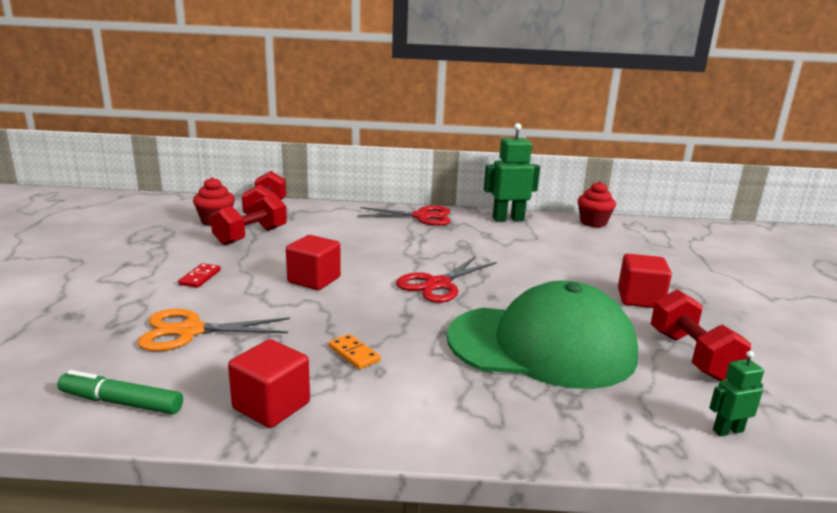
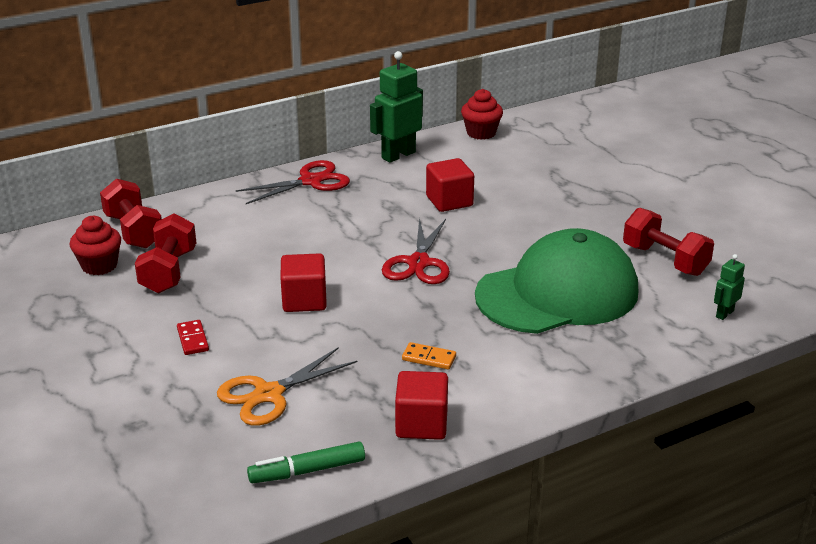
camera: 30 degrees left, 10 degrees up
red cube [618,254,672,308] -> red cube moved to [426,158,474,212]

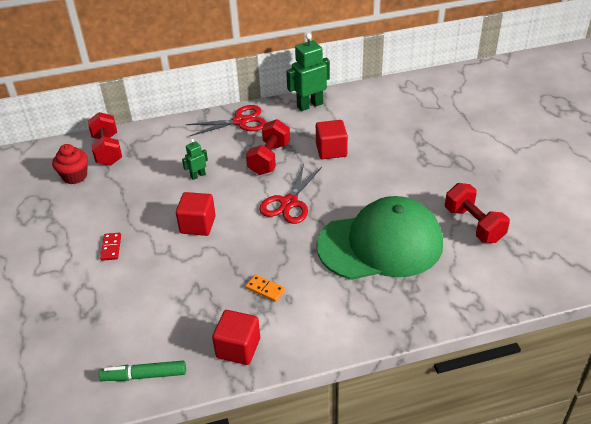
camera: 15 degrees right, 10 degrees up
red dumbbell [135,213,196,293] -> red dumbbell moved to [246,119,290,175]
orange scissors [217,347,358,426] -> none
red cupcake [461,89,503,140] -> none
green robot [714,254,745,320] -> green robot moved to [182,139,208,180]

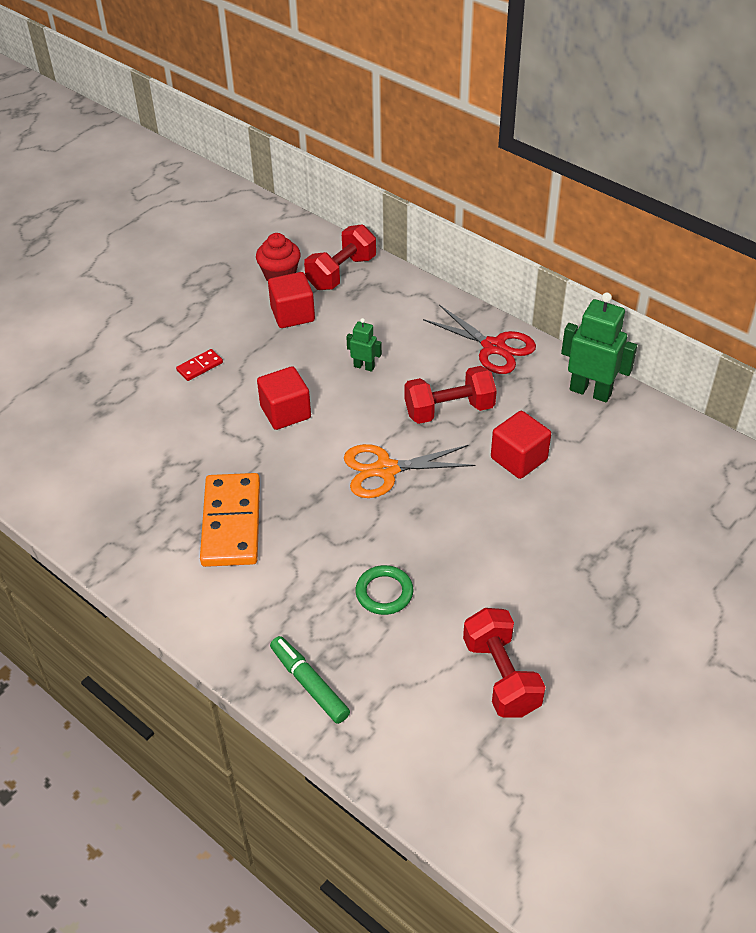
camera: 55 degrees right, 5 degrees up
green marker [99,361,186,381] -> green marker moved to [270,636,350,724]
red cube [212,310,260,365] -> red cube moved to [268,272,315,328]
orange domino [245,274,285,302] -> orange domino [200,473,260,567], size x2.27
red scissors [259,164,322,224] -> orange scissors [344,444,475,498]
green cap [316,196,443,280] -> green ring [355,565,413,615]
red dumbbell [445,183,510,243] -> red dumbbell turned 45 degrees counterclockwise [463,608,546,718]

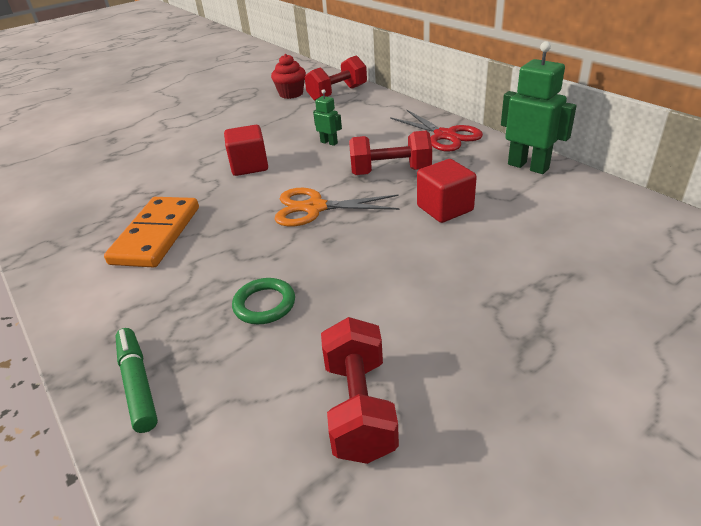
camera: 15 degrees right, 10 degrees down
red domino [176,349,223,381] -> none
red cube [268,272,315,328] -> none

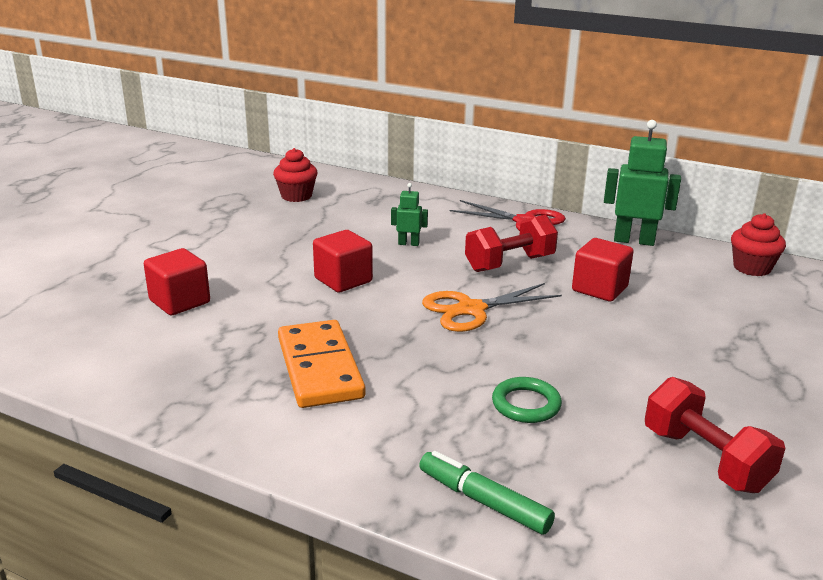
camera: 30 degrees left, 10 degrees down
red dumbbell [305,55,367,101] -> none
none -> red cube [144,248,210,315]
none -> red cupcake [731,213,786,276]

